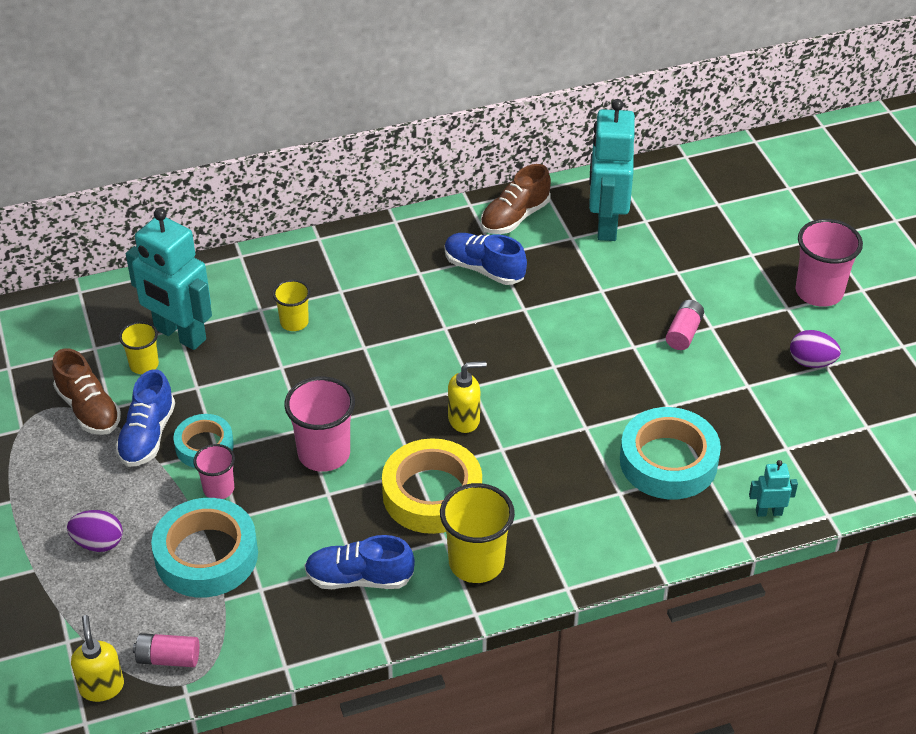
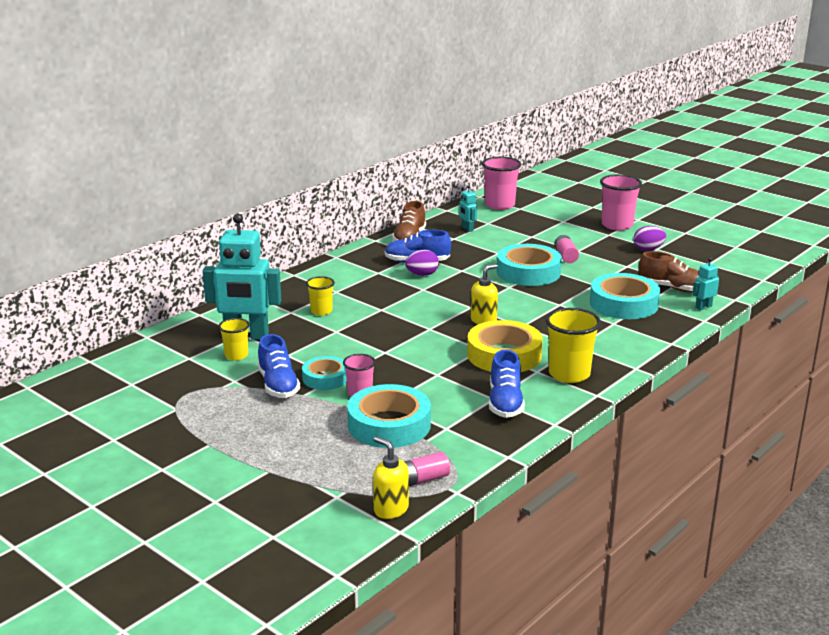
camera: 30 degrees left, 20 degrees down
brown shoe [52,348,121,435] -> brown shoe moved to [639,251,700,292]
purple egg [67,510,123,552] -> purple egg moved to [405,250,439,276]
pink cup [284,376,355,472] -> pink cup moved to [482,157,521,210]
blue shoe [304,535,415,589] -> blue shoe turned 60 degrees counterclockwise [489,349,525,418]
turquoise robot [589,99,635,241] -> turquoise robot [459,185,477,232], size x0.44
none -> turquoise tape [497,244,562,286]

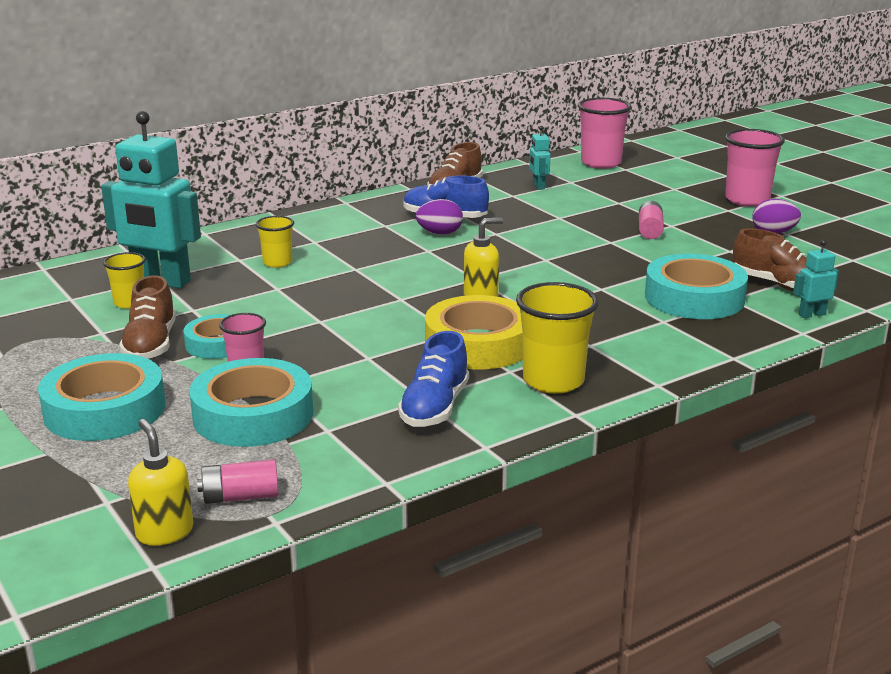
camera: 15 degrees right, 0 degrees up
blue shoe [257,334,300,398] -> brown shoe [119,275,176,359]
turquoise tape [497,244,562,286] -> turquoise tape moved to [38,353,165,441]

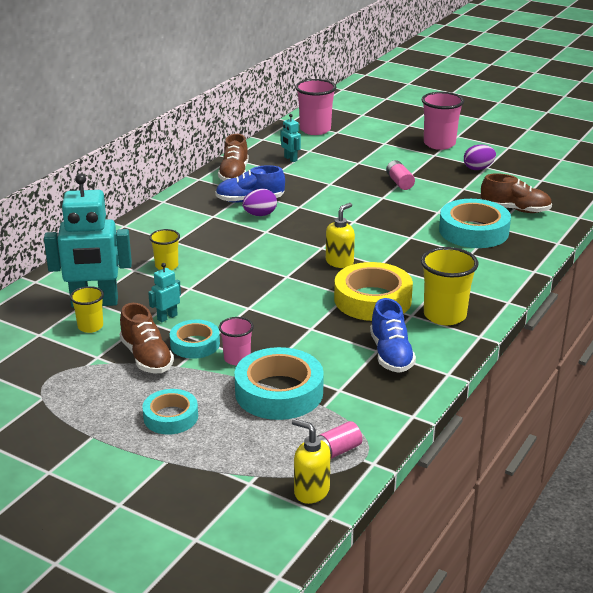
camera: 25 degrees left, 5 degrees up
turquoise tape [38,353,165,441] -> turquoise tape [142,389,198,434], size x0.60
turquoise robot [793,240,839,318] -> turquoise robot moved to [148,263,181,322]

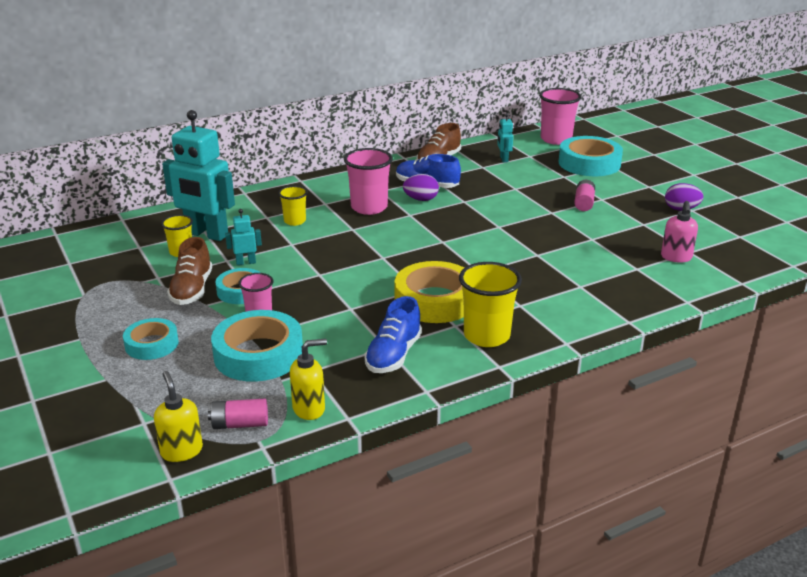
camera: 30 degrees right, 0 degrees up
yellow soap dispenser [326,203,355,268] -> yellow soap dispenser moved to [290,339,327,420]
pink cup [422,92,464,150] -> pink cup moved to [344,148,393,215]
turquoise tape [439,199,511,248] -> turquoise tape moved to [559,136,623,176]
brown shoe [481,173,552,213] -> pink soap dispenser [661,201,698,262]

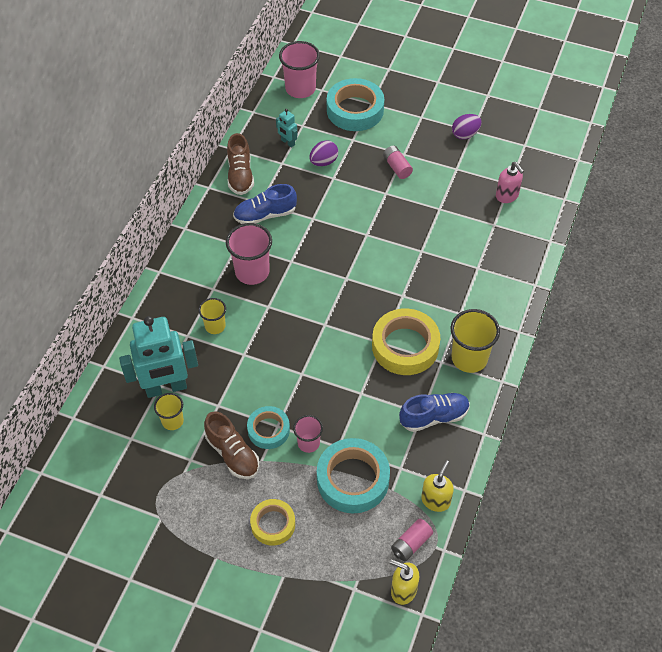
camera: 40 degrees left, 25 degrees up
turquoise tape [123,318,179,360] -> yellow tape [250,499,295,546]
turquoise robot [225,209,262,265] -> none
blue shoe [364,296,422,373] -> blue shoe turned 90 degrees counterclockwise [399,393,470,432]
purple egg [403,174,439,201] -> purple egg moved to [309,140,338,166]

